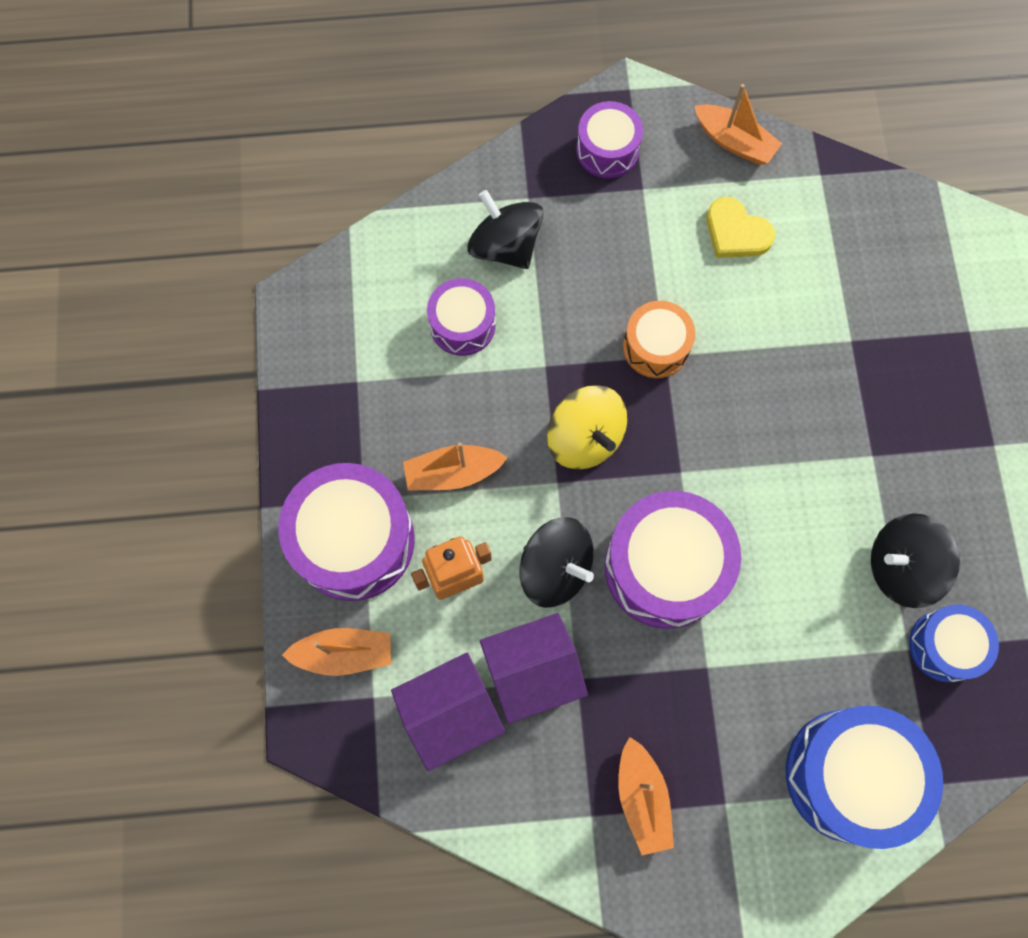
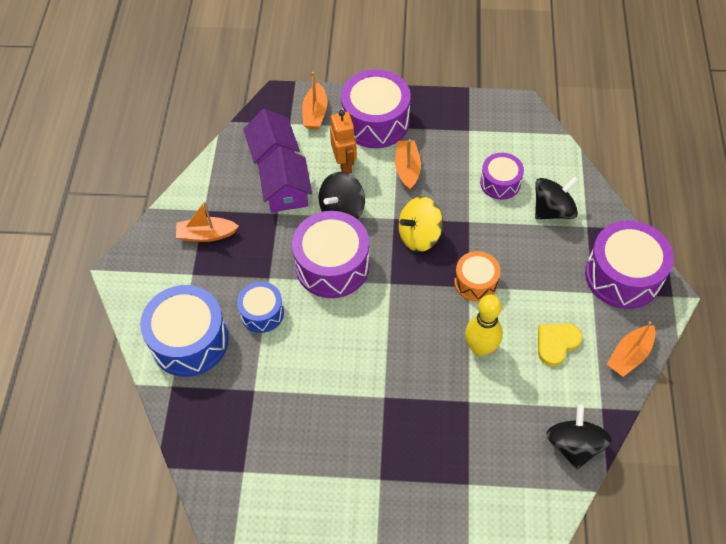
camera: 100 degrees right, 15 degrees down
purple drum [576,101,643,178] -> purple drum [585,221,674,309], size x1.75
black spinning top [871,513,960,608] -> black spinning top moved to [546,405,612,470]
blue drum [909,605,999,682] -> blue drum moved to [237,282,284,333]
none -> yellow bowling pin [465,295,503,356]

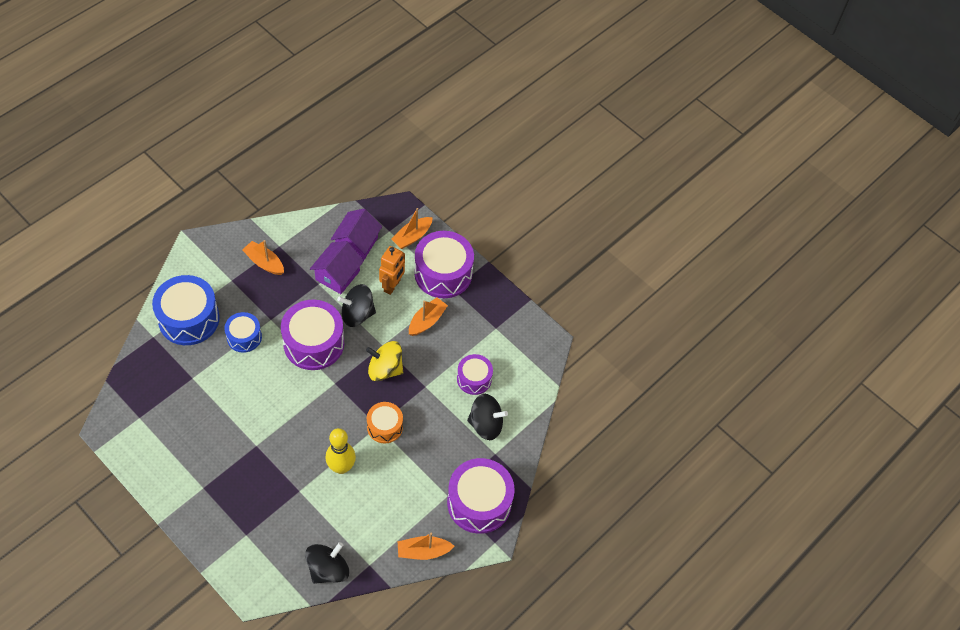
camera: 35 degrees right, 0 degrees up
yellow heart [538,324,582,366] -> none

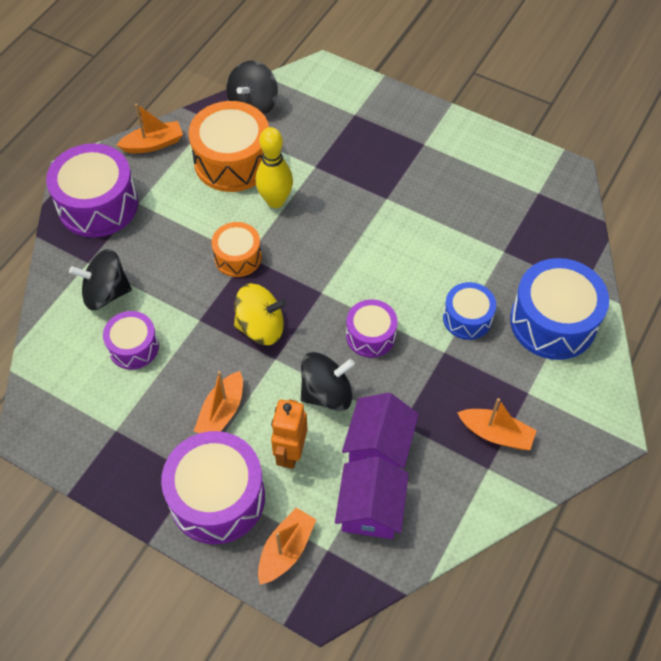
camera: 170 degrees right, 0 degrees up
purple drum [281,300,344,370] -> purple drum [346,299,397,358], size x0.57
none -> orange drum [189,101,269,192]

